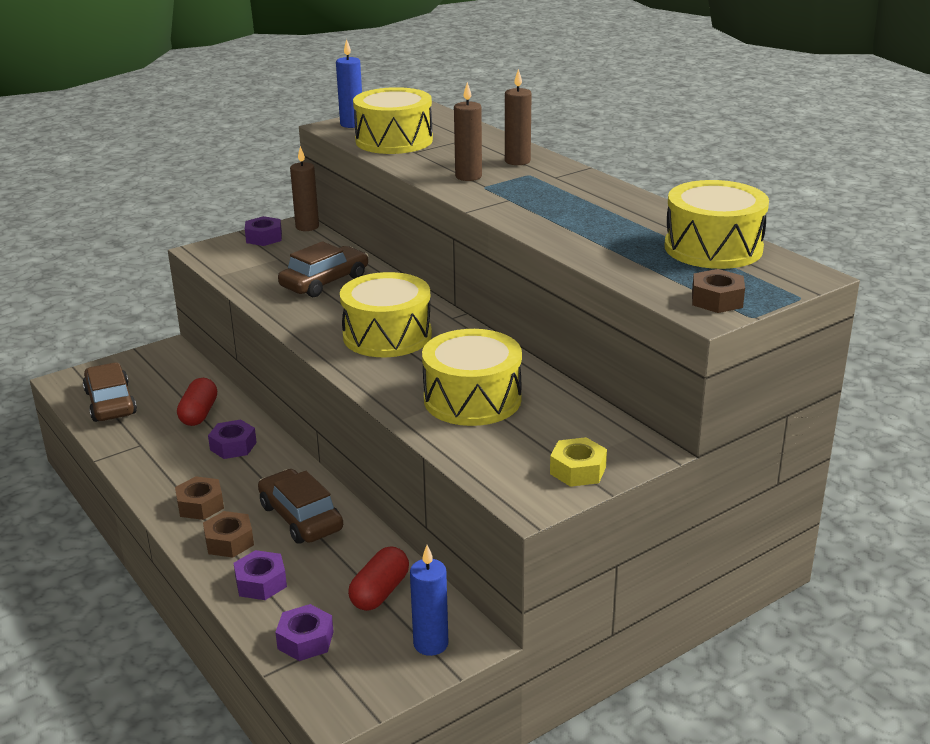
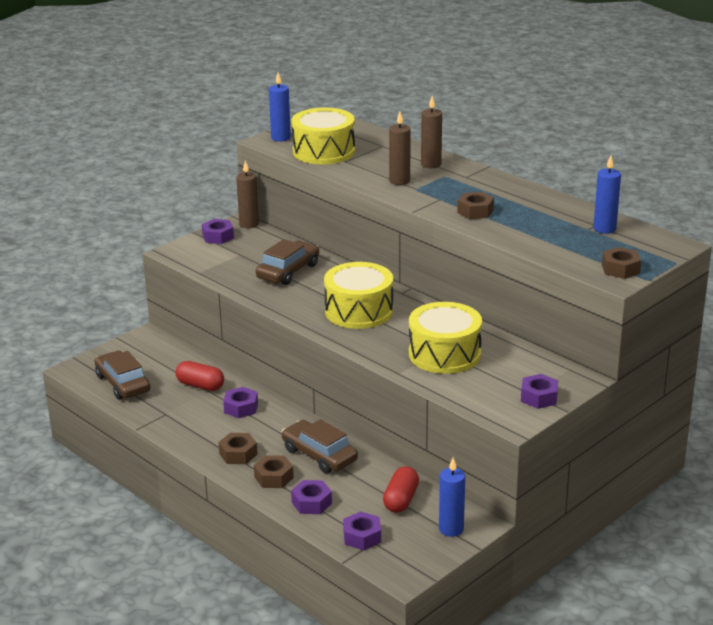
camera: 10 degrees left, 0 degrees up
red capsule [177,378,217,426] -> red capsule turned 60 degrees counterclockwise [176,361,224,391]
yellow nut [550,437,607,487] -> purple nut [521,374,558,409]
yellow drum [664,180,769,269] -> blue candle [594,155,621,234]
none -> brown nut [457,192,494,219]

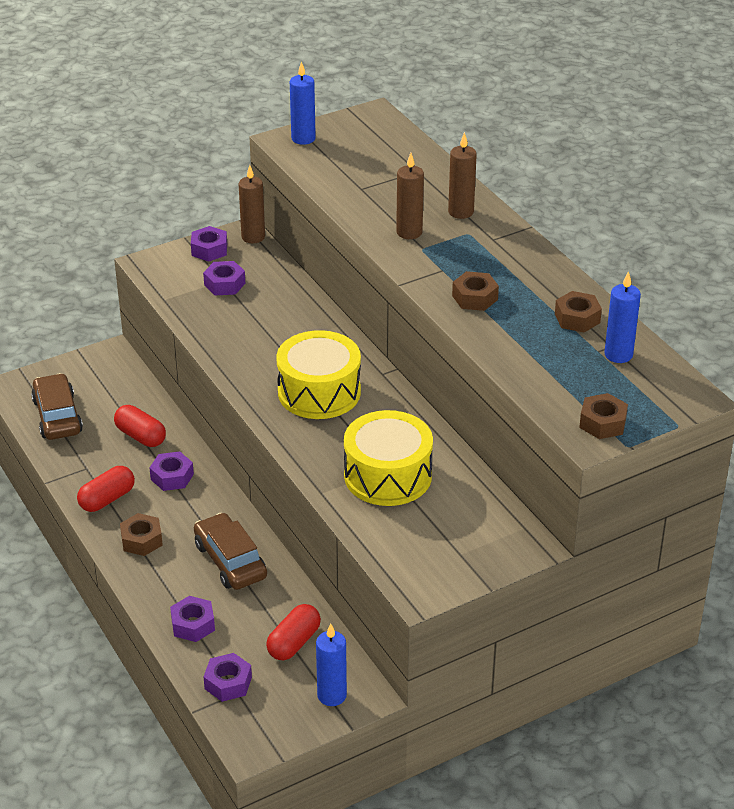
camera: 15 degrees right, 10 degrees up
brown nut [254,455,294,488] -> brown nut moved to [555,291,602,332]
brown car [256,239,319,285] -> none
yellow drum [291,108,355,164] -> none
purple nut [521,374,558,409] -> purple nut moved to [203,261,245,295]
none -> red capsule [77,466,135,512]

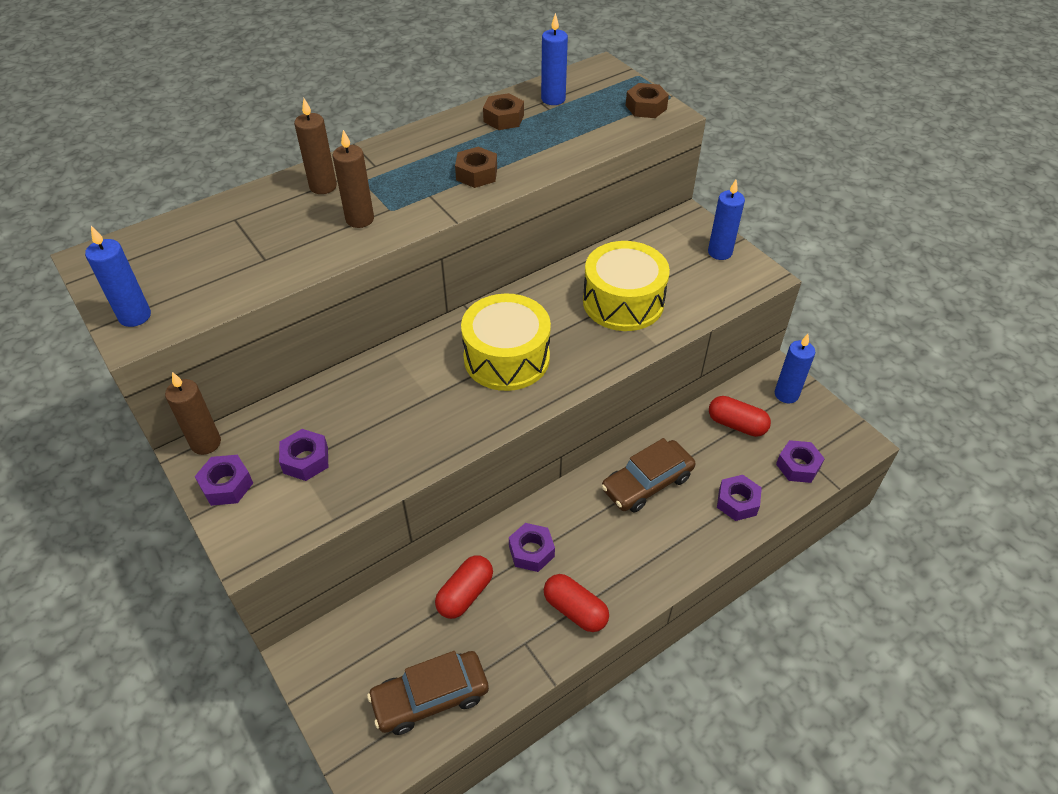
camera: 95 degrees left, 10 degrees up
brown nut [120,513,163,556] -> none
none -> blue candle [708,180,745,260]

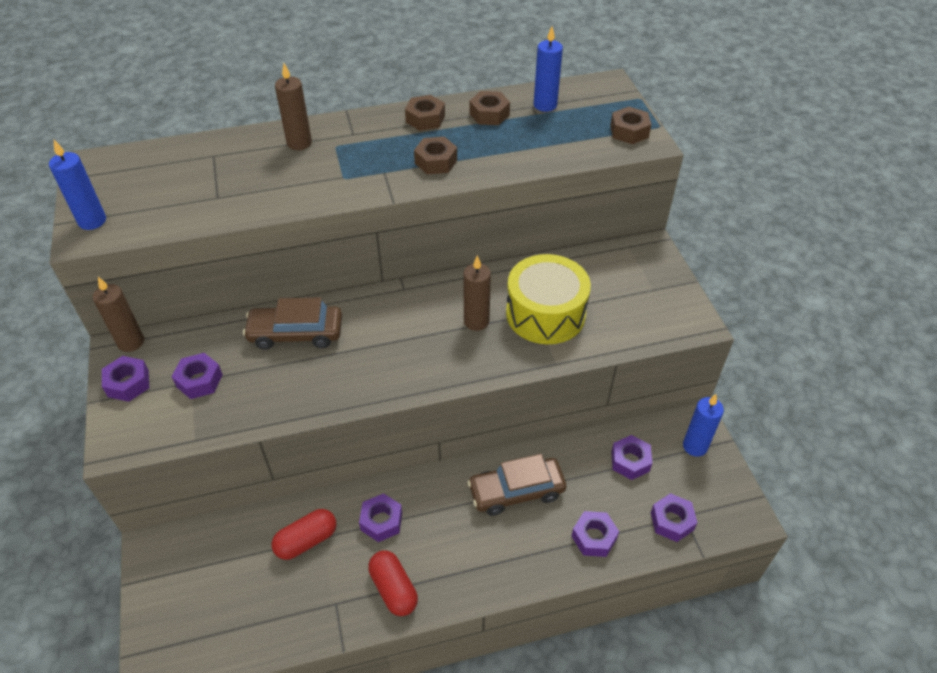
camera: 20 degrees right, 0 degrees up
brown candle [333,130,374,228] -> brown candle moved to [463,255,491,331]
brown car [367,651,489,735] -> brown car moved to [243,298,342,350]
yellow drum [461,293,551,391] -> none
blue candle [708,180,745,260] -> none
red capsule [709,396,771,437] -> purple nut [611,435,652,480]
none -> brown nut [405,95,445,131]

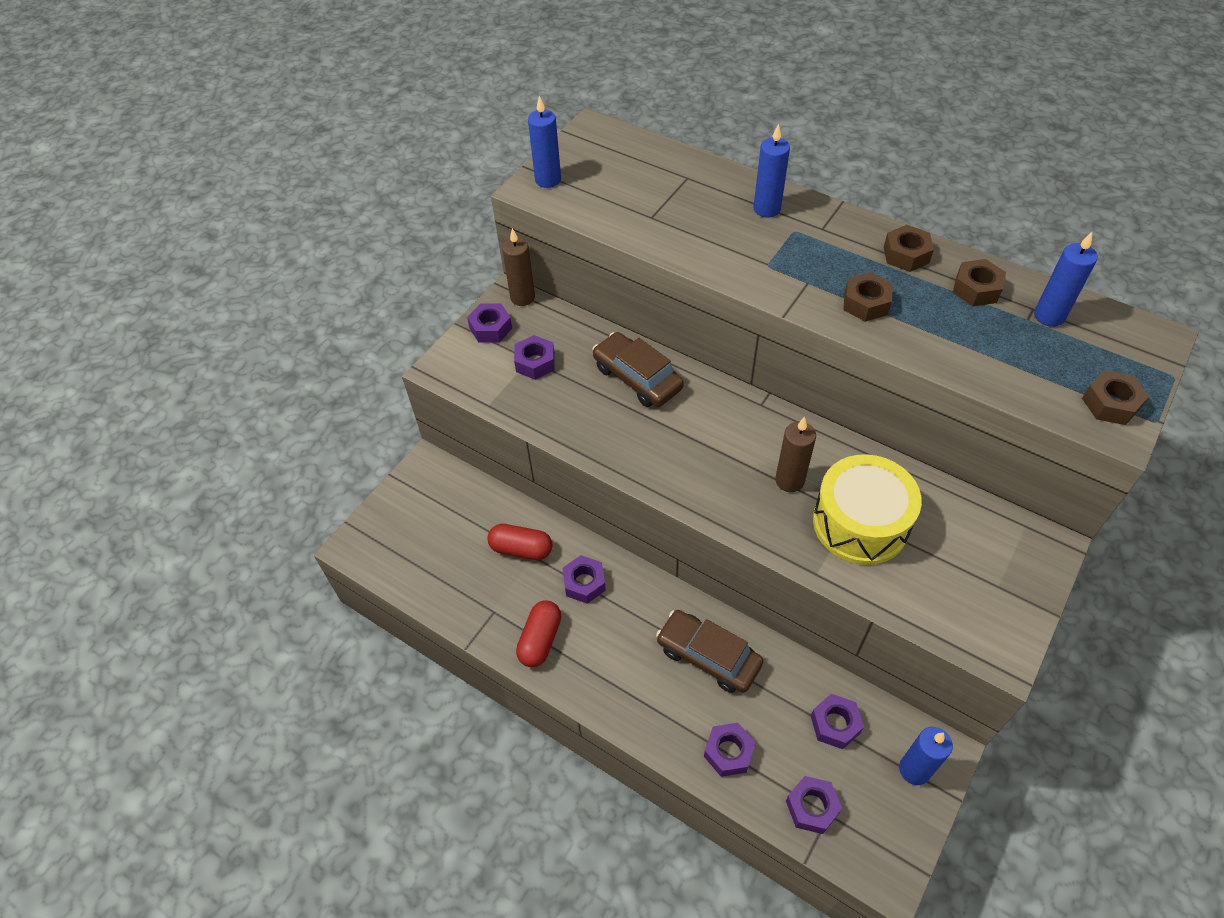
camera: 50 degrees right, 5 degrees up
brown candle [275,63,312,150] -> blue candle [753,124,790,218]

